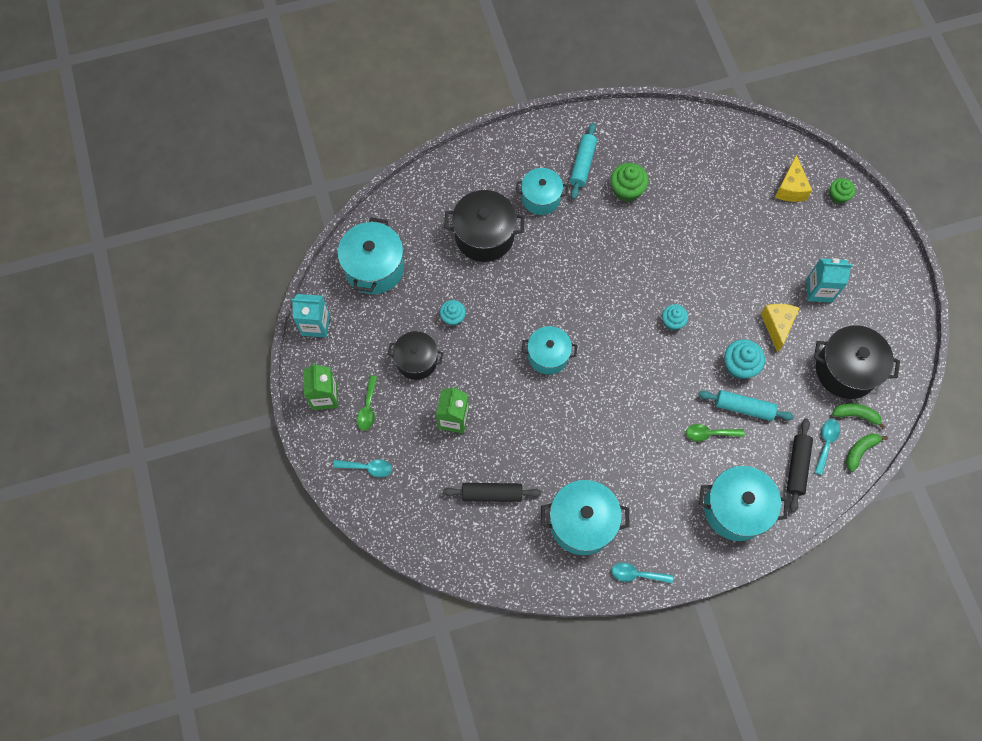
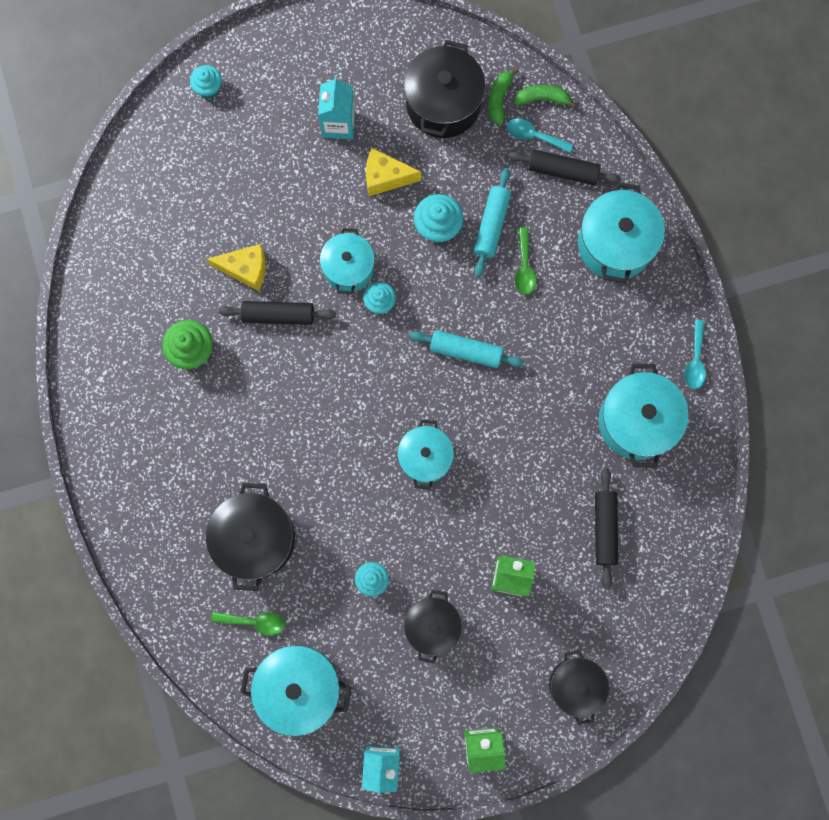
camera: 90 degrees left, 10 degrees up
turquoise spoon [333,459,392,477] -> black pot [549,650,609,725]
green spoon [356,375,377,431] -> green spoon moved to [211,612,285,636]
turquoise pot [516,168,568,215] -> turquoise pot moved to [320,228,375,294]
turquoise rolling pin [570,123,597,199] -> turquoise rolling pin moved to [409,330,524,368]
yellow cheese [775,155,812,202] -> yellow cheese moved to [207,244,266,291]
green cupcake [830,178,855,204] -> turquoise cupcake [190,65,222,98]
green banana [846,433,888,472] -> green banana turned 135 degrees clockwise [514,85,577,108]
none -> black rolling pin [219,301,336,325]

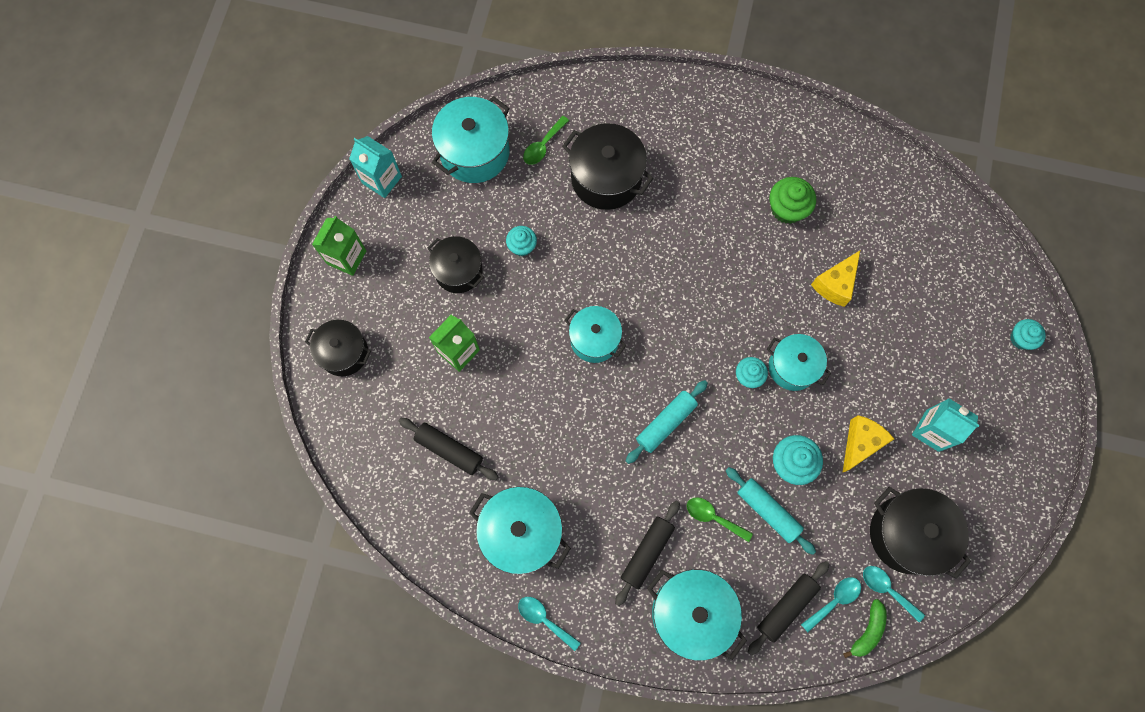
camera: 120 degrees right, 5 degrees down
black rolling pin [219,301,336,325] -> black rolling pin moved to [615,501,680,606]
green banana [488,68,519,125] -> turquoise spoon [863,566,925,623]

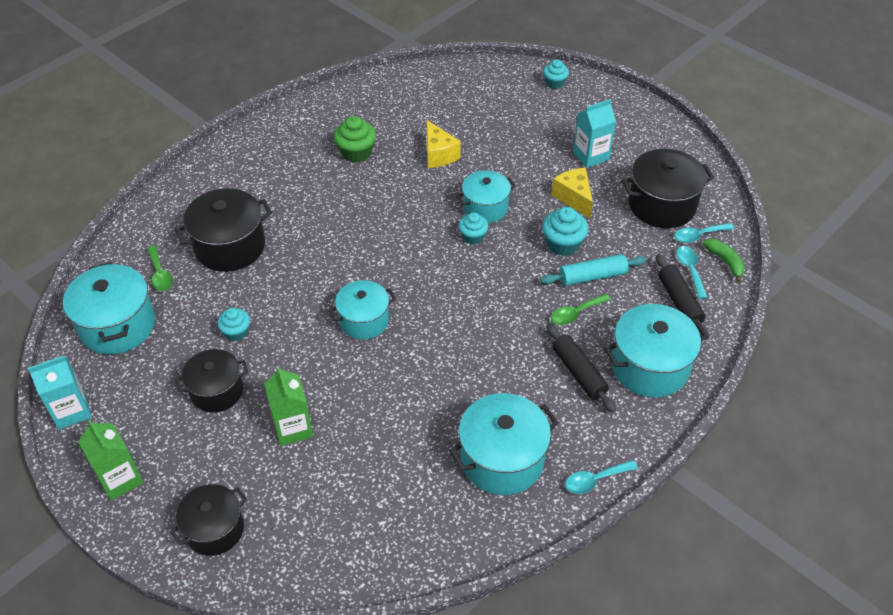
camera: 60 degrees left, 25 degrees down
black rolling pin [399,418,499,480] -> none
turquoise rolling pin [626,380,708,464] -> none

